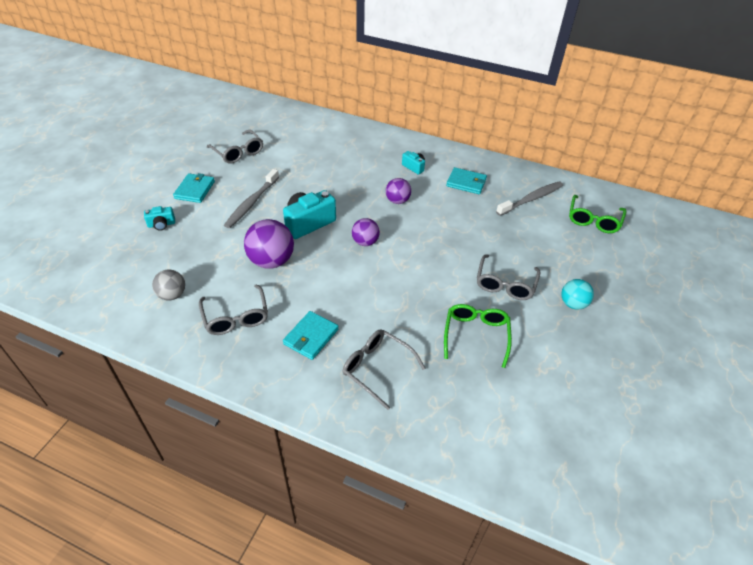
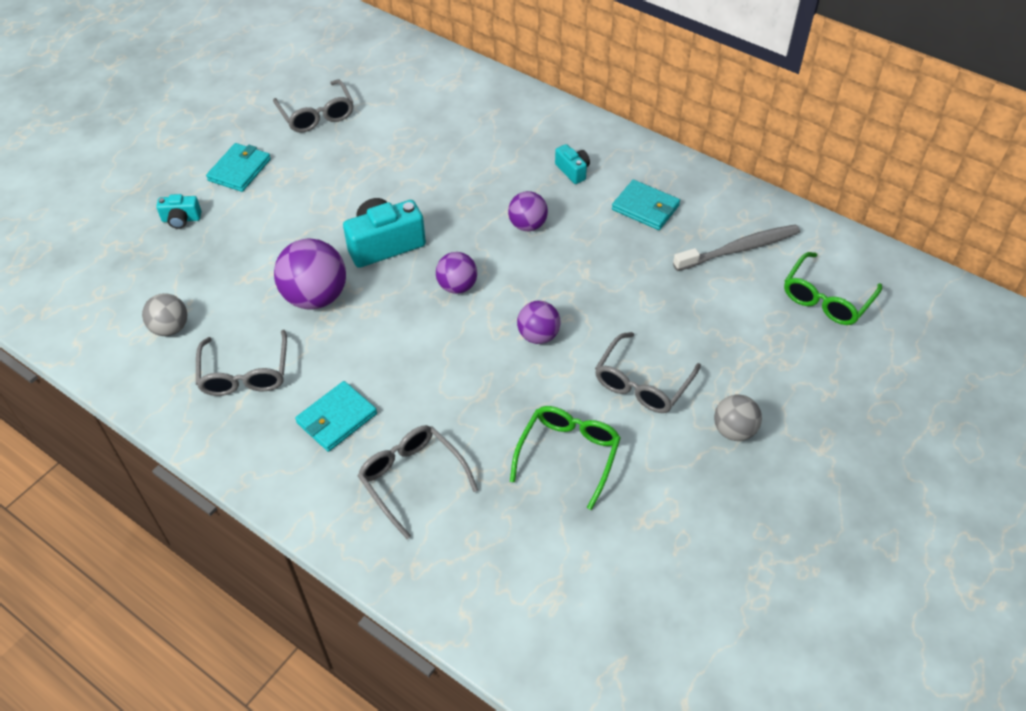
camera: 15 degrees right, 5 degrees up
grey toothbrush [224,169,279,228] -> none
turquoise ball [561,279,594,310] -> grey ball [714,395,762,441]
none -> purple ball [517,301,560,344]

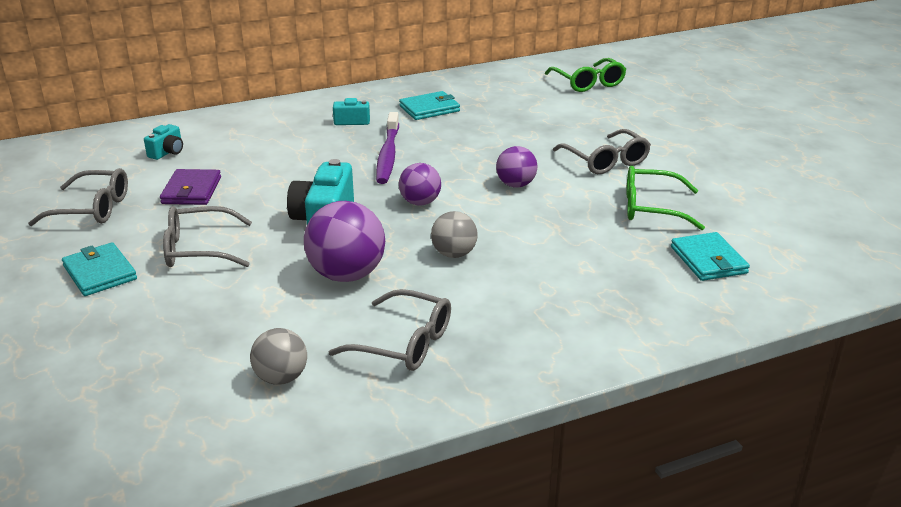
camera: 60 degrees left, 20 degrees down
turquoise camera [156,194,201,229] -> turquoise camera moved to [144,124,183,160]
turquoise wallet [295,381,377,452] -> turquoise wallet moved to [671,232,750,281]
grey glasses [358,425,478,539] -> grey glasses moved to [163,206,252,267]
purple ball [508,191,548,231] -> purple toothbrush [376,112,399,184]
green glasses [510,406,621,510] -> green glasses turned 45 degrees counterclockwise [627,166,705,230]
grey toothbrush [673,224,800,271] -> none
grey ball [714,395,762,441] -> grey ball moved to [431,211,478,258]
none -> purple wallet [160,169,221,205]

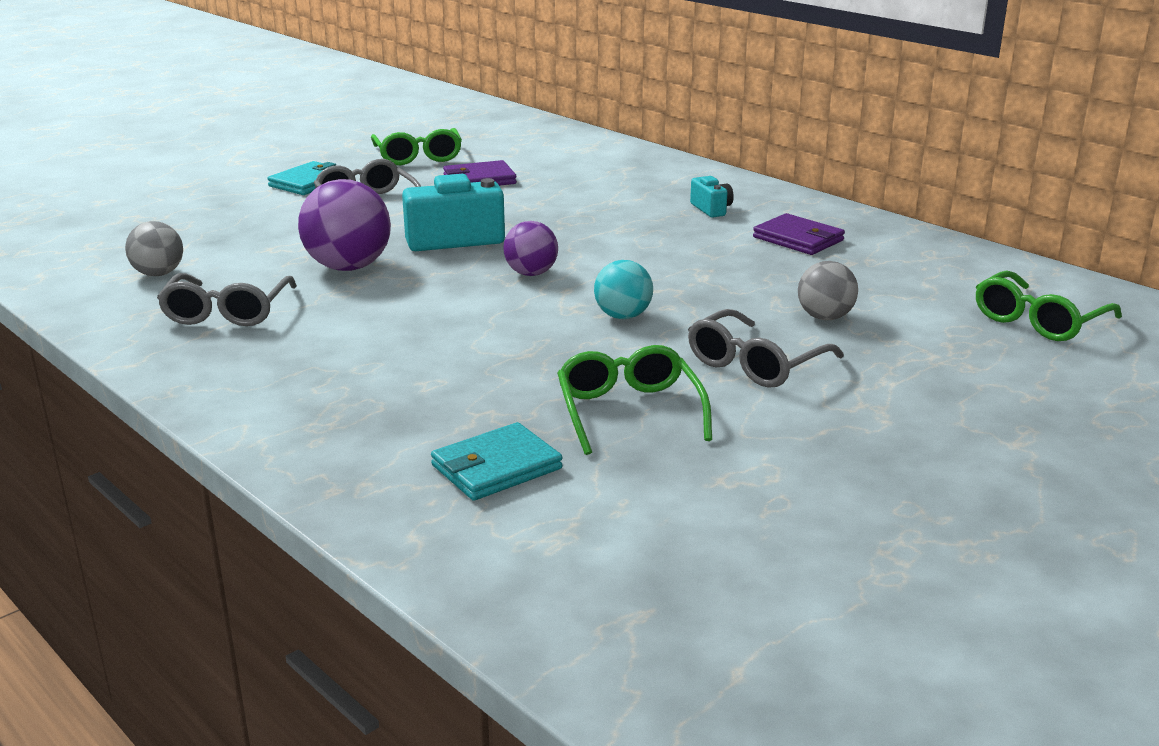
camera: 70 degrees right, 5 degrees down
grey glasses [28,168,128,226] -> green glasses [371,128,462,165]
turquoise camera [144,124,183,160] -> none
purple toothbrush [376,112,399,184] -> none
turquoise wallet [399,91,460,120] -> purple wallet [753,213,845,255]
grey ball [431,211,478,258] -> grey ball moved to [798,261,858,320]
purple ball [496,146,537,187] -> turquoise ball [594,260,653,319]

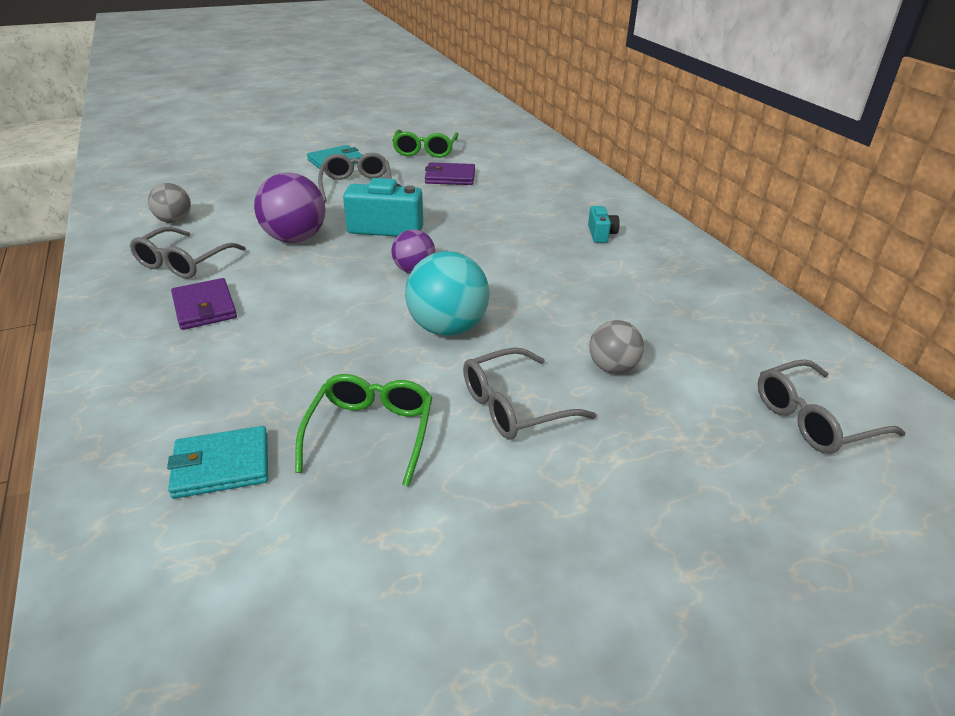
camera: 20 degrees right, 10 degrees up
turquoise ball [594,260,653,319] -> turquoise ball [405,251,490,336], size x1.67
purple wallet [753,213,845,255] -> purple wallet moved to [171,278,237,330]
green glasses [976,270,1122,341] -> grey glasses [758,359,906,454]

